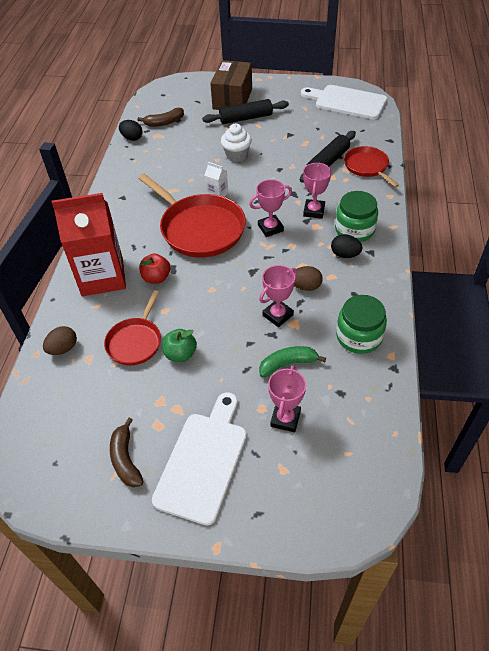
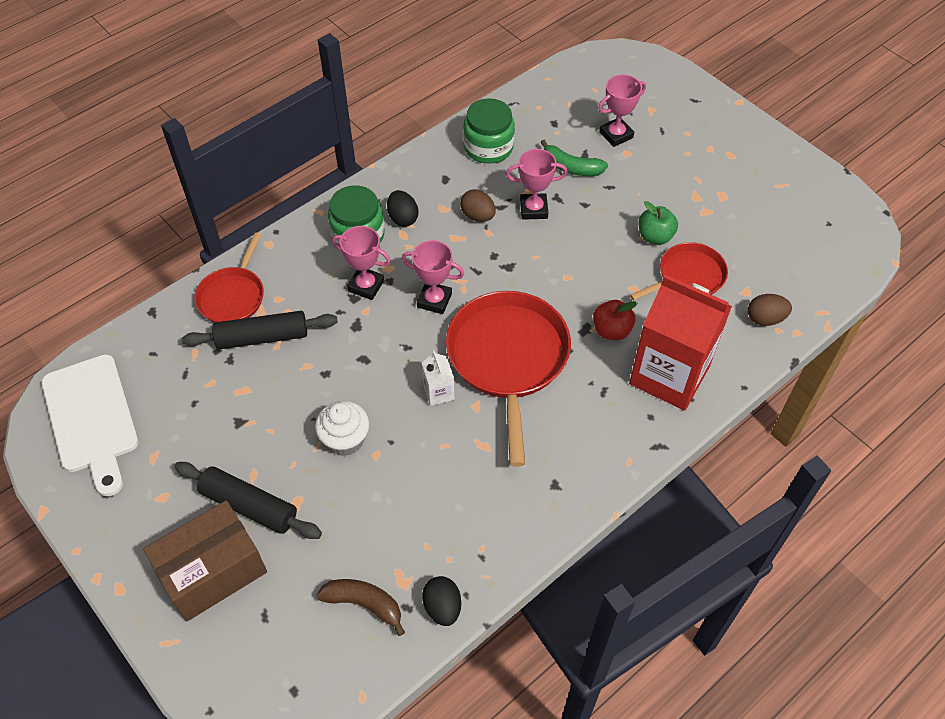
camera: 140 degrees left, 5 degrees up
brown banana [110,418,144,488] -> none
white cutting board [152,392,247,525] -> none
pink trophy [303,162,331,219] -> pink trophy turned 60 degrees clockwise [332,226,391,300]

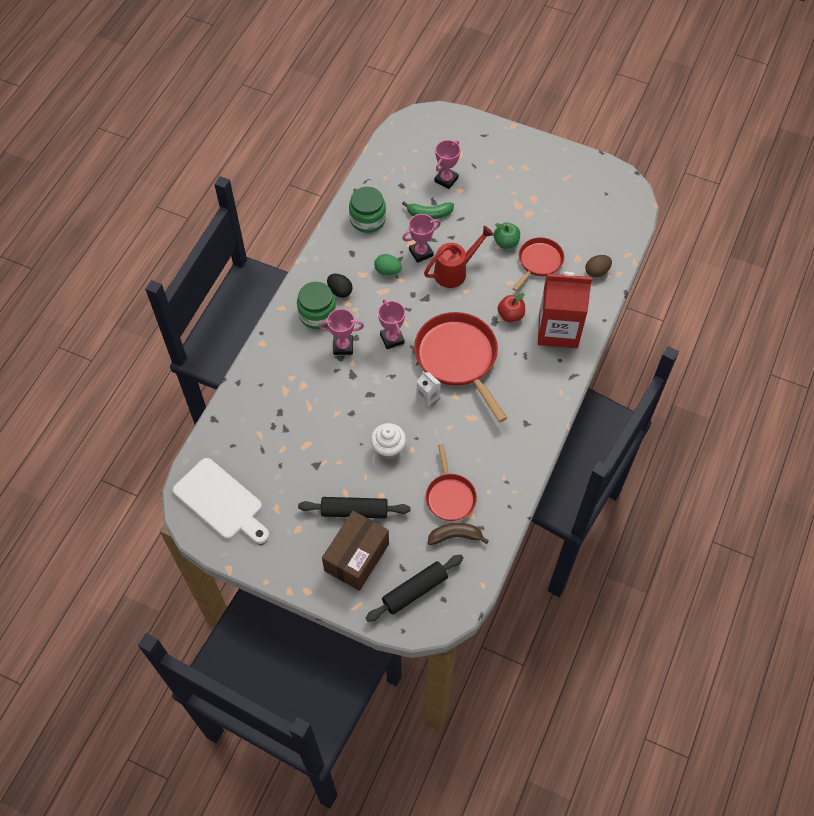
camera: 25 degrees left, 5 degrees up
black rolling pin [182,311,338,349] -> black rolling pin moved to [366,554,463,622]
red pan [194,233,264,323] -> red pan moved to [426,444,477,521]
pink trophy [402,240,464,314] -> pink trophy turned 75 degrees clockwise [378,299,405,349]
black egg [422,576,461,626] -> none
brown egg [460,189,496,222] -> green egg [374,254,402,276]
none -> red watering can [424,226,494,288]

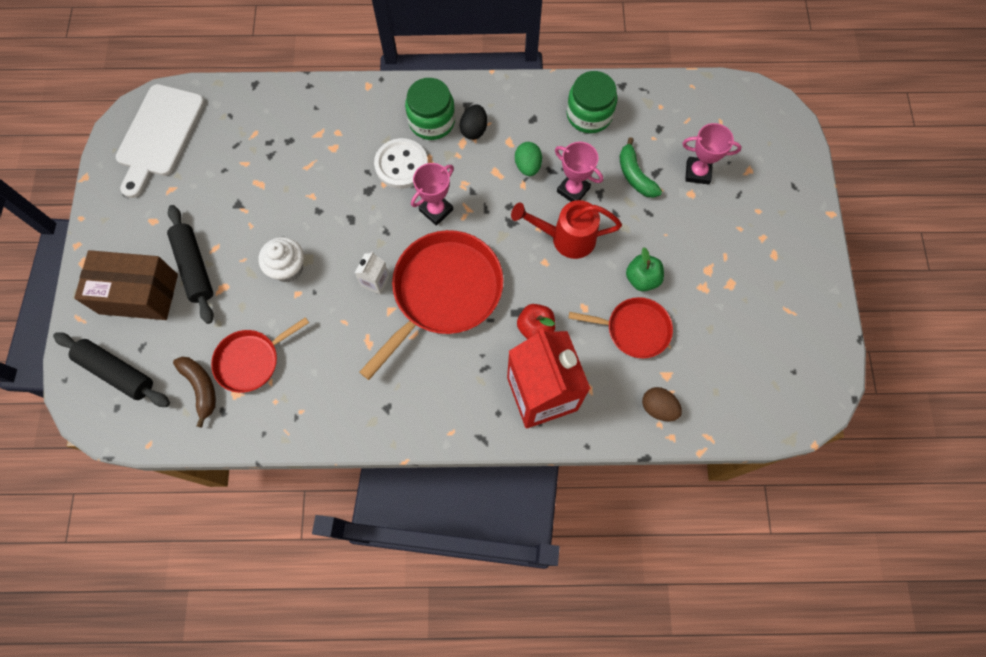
camera: 65 degrees right, 10 degrees up
pink trophy [319,309,364,355] -> white button [374,138,428,189]
red watering can [424,226,494,288] -> red watering can turned 150 degrees clockwise [511,200,622,259]

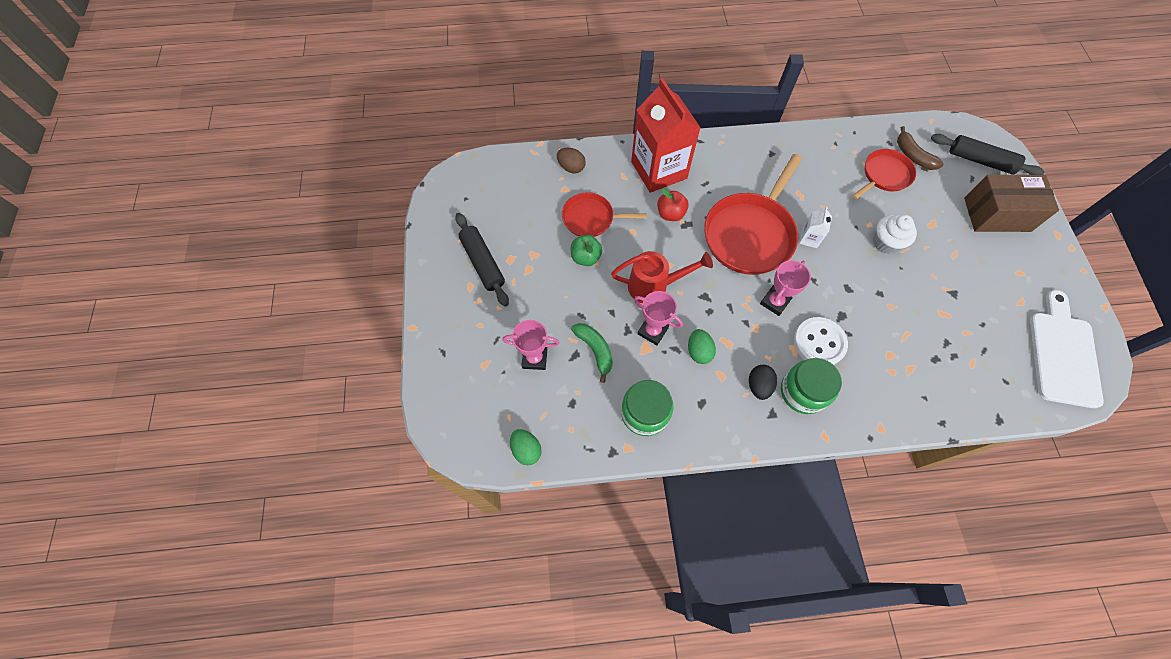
camera: 175 degrees right, 5 degrees down
black rolling pin [167,205,214,324] -> black rolling pin moved to [455,213,509,306]
none -> green egg [510,429,542,465]

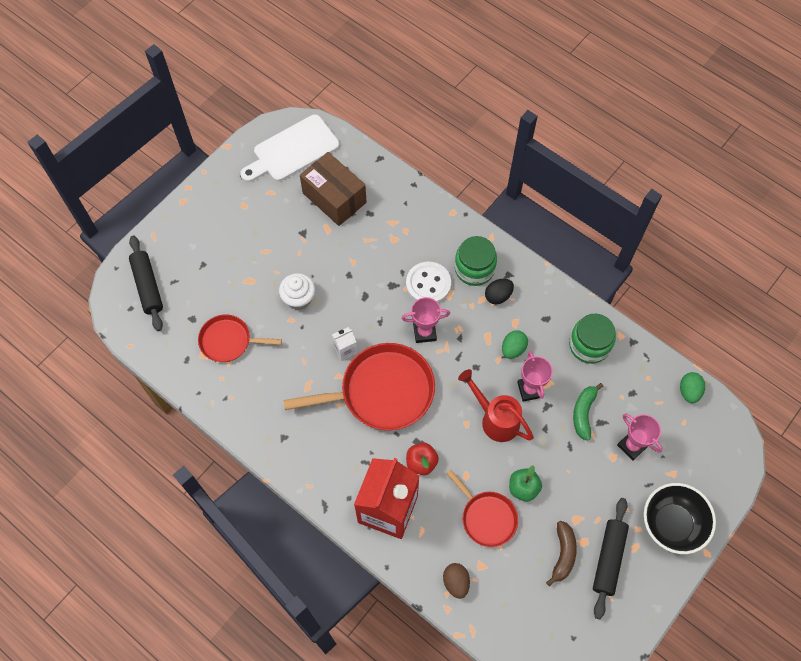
camera: 135 degrees left, 0 degrees up
brown banana [897,126,943,170] -> brown banana moved to [546,521,577,586]
brown box [964,175,1059,232] -> brown box moved to [300,152,367,226]
none -> black bowl [644,483,716,554]

